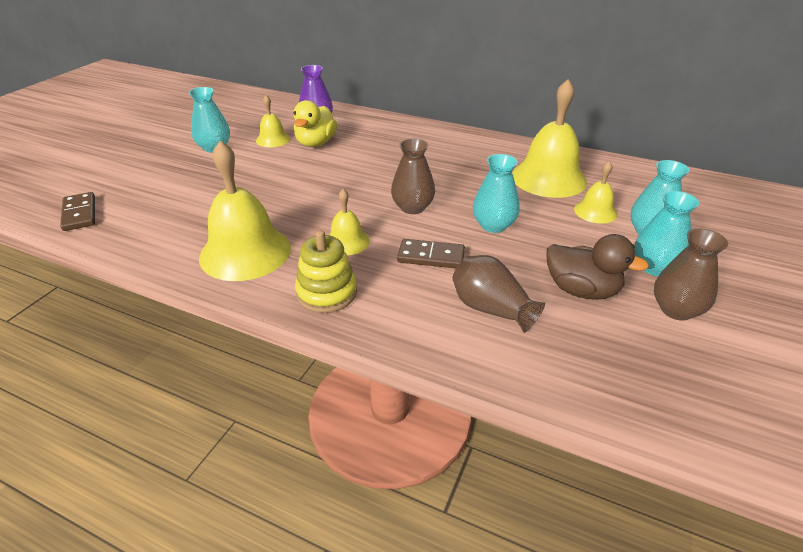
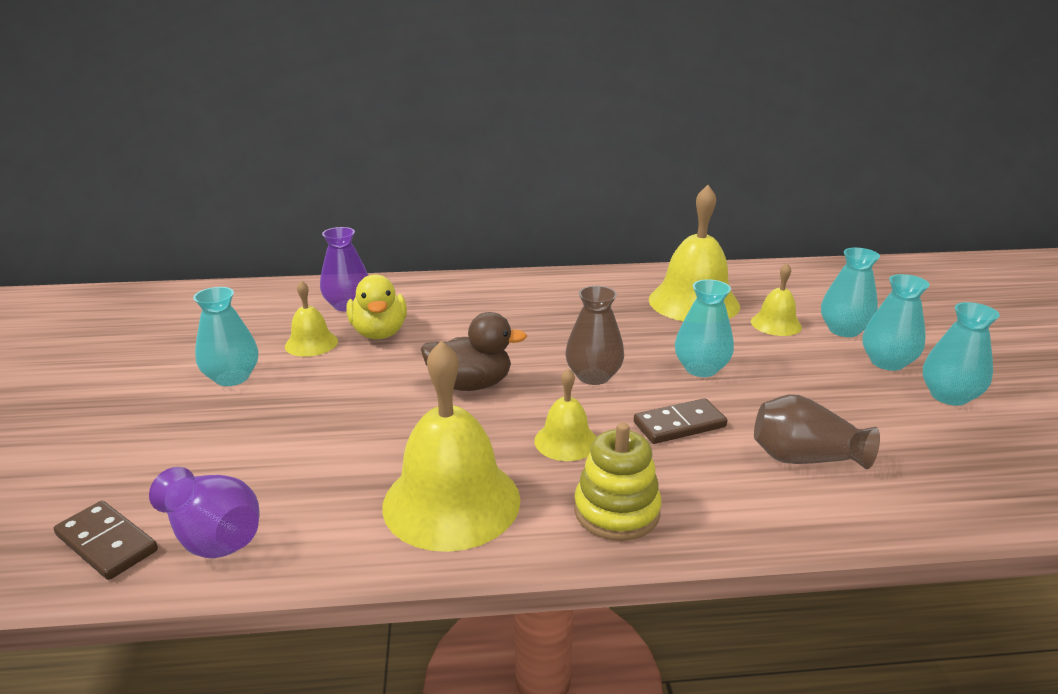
camera: 30 degrees left, 10 degrees down
brown duck [546,234,649,300] -> brown duck moved to [421,312,527,391]
brown vase [654,228,728,321] -> turquoise vase [923,302,1000,406]
none -> purple vase [149,467,260,558]

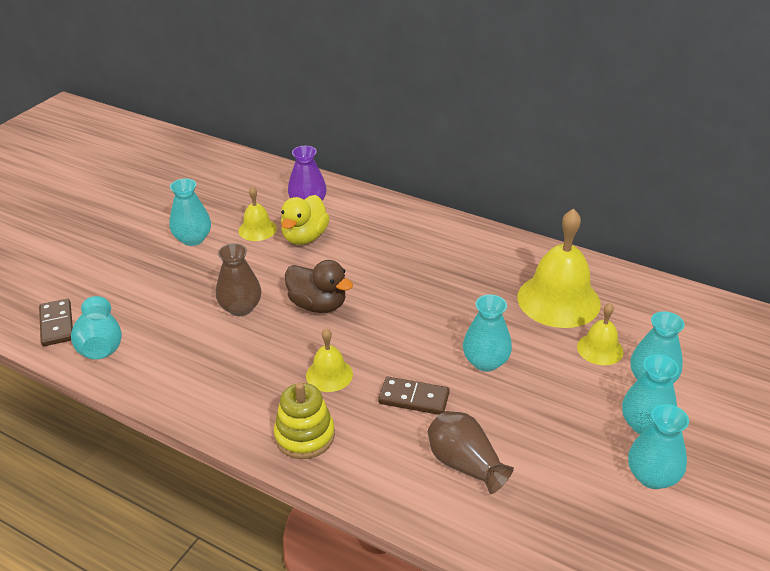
camera: 35 degrees right, 10 degrees up
purple vase [149,467,260,558] -> turquoise vase [71,296,122,359]
yellow bell [382,340,520,552] -> none
brown vase [565,286,624,385] -> brown vase moved to [216,243,261,316]

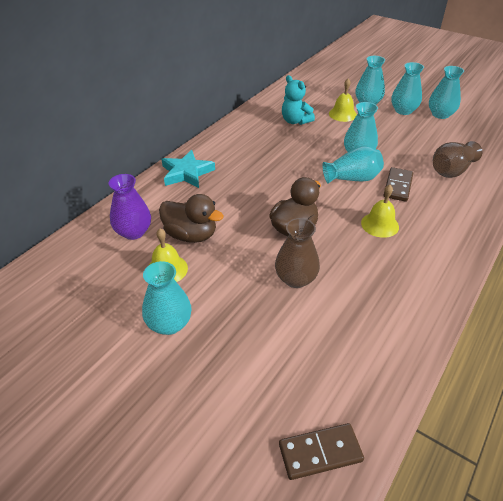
camera: 85 degrees left, 5 degrees up
turquoise vase [71,296,122,359] -> turquoise vase moved to [322,146,384,184]
yellow stacking toy [274,382,335,459] -> none
yellow duck [281,195,330,245] -> brown duck [159,194,224,243]
yellow bell [517,209,601,328] -> turquoise teddy bear [282,75,315,125]
none -> turquoise star [162,150,215,188]

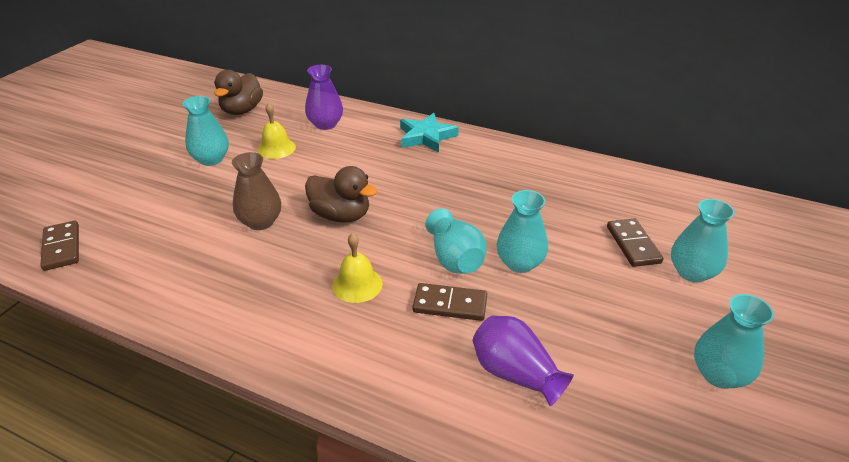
camera: 80 degrees right, 5 degrees down
brown duck [159,194,224,243] -> brown duck moved to [214,70,263,115]
turquoise teddy bear [282,75,315,125] -> none
yellow bell [329,79,357,122] -> brown domino [607,218,663,267]
turquoise vase [391,62,424,115] -> none
brown vase [433,141,482,178] -> purple vase [473,316,574,407]

